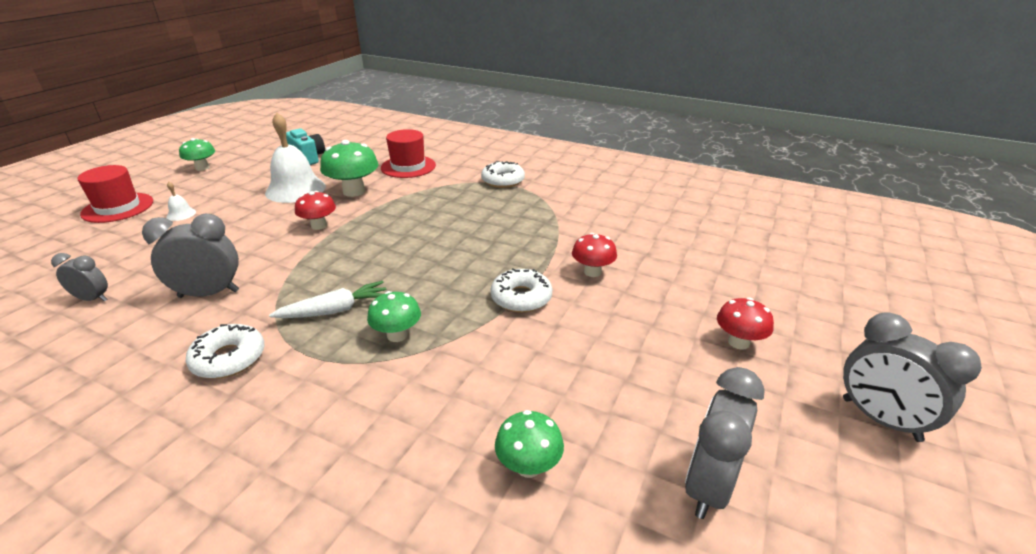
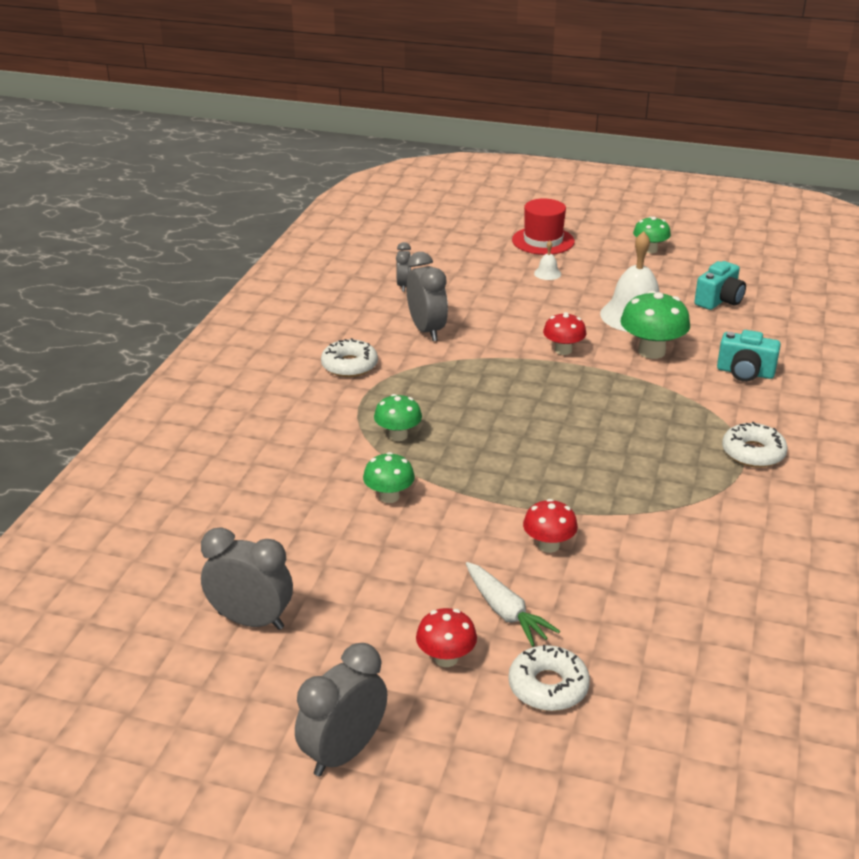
camera: 80 degrees right, 0 degrees up
white carrot [269,281,386,318] -> white carrot moved to [466,562,560,647]
red hat [381,129,436,178] -> turquoise camera [717,330,781,382]
white donut [491,268,552,313] -> white donut moved to [508,645,590,711]
green mushroom [495,410,564,478] -> green mushroom moved to [363,452,415,503]

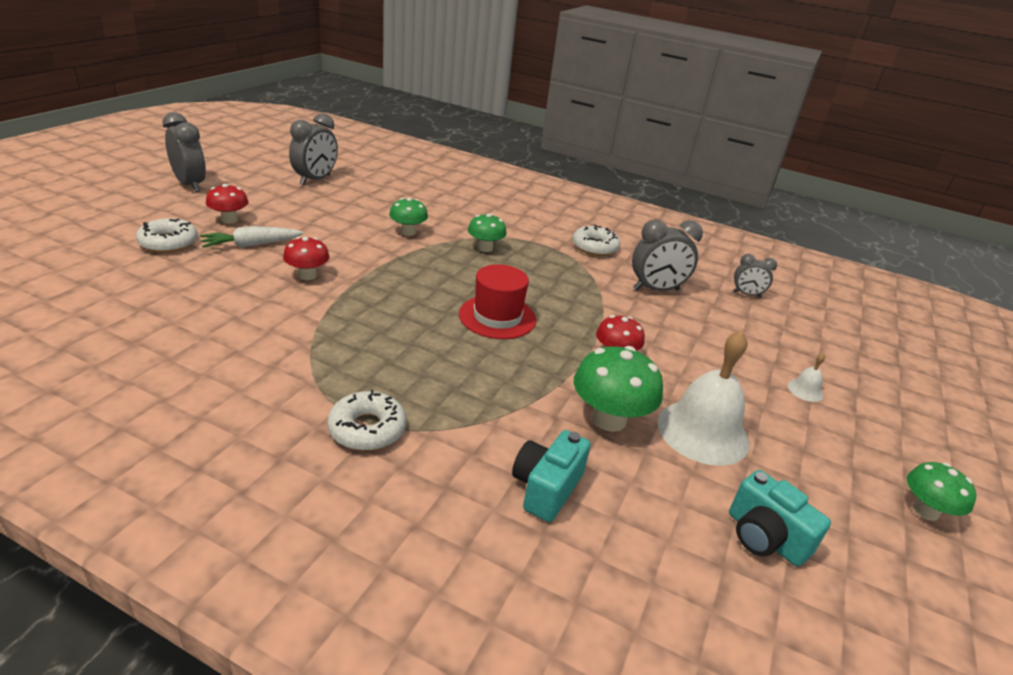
camera: 95 degrees right, 0 degrees up
red hat [512,199,575,255] -> red hat moved to [459,264,536,339]

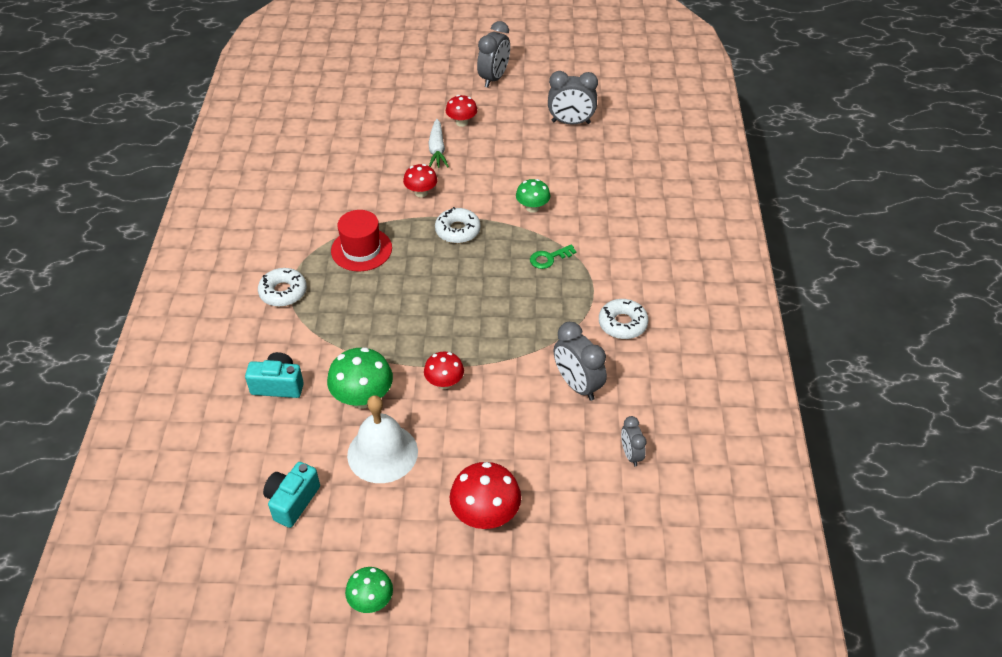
camera: 70 degrees right, 15 degrees up
white donut [136,218,198,253] -> white donut moved to [435,207,481,244]
white carrot [200,226,304,248] -> white carrot turned 135 degrees counterclockwise [428,119,449,168]
red hat [459,264,536,339] -> red hat moved to [331,210,392,272]
green mushroom [468,213,507,252] -> green key [530,244,576,269]
white bell [788,353,825,402] -> red mushroom [450,462,521,529]

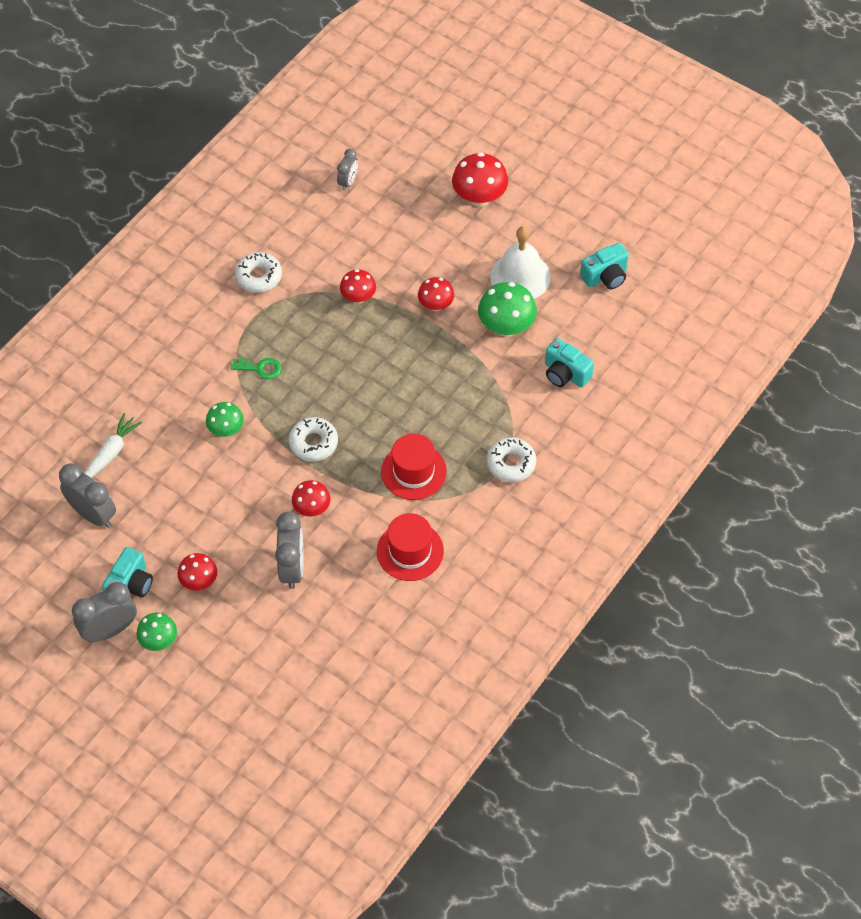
camera: 145 degrees left, 10 degrees up
green mushroom [345,567,393,613] -> green mushroom moved to [137,612,177,651]
white carrot [428,119,449,168] -> white carrot moved to [84,413,142,478]
grey clock [554,322,607,401] -> grey clock moved to [275,512,304,589]
none -> turquoise camera [102,547,153,598]
none -> red mushroom [340,269,376,304]
none -> red hat [377,513,444,581]

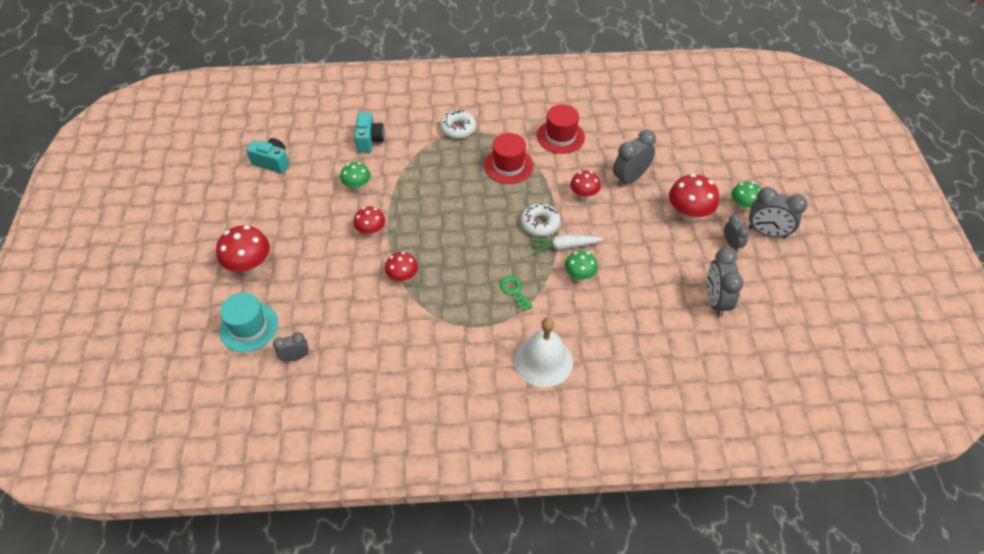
camera: 130 degrees left, 5 degrees down
white carrot [84,413,142,478] -> white carrot moved to [529,234,603,255]
turquoise camera [102,547,153,598] -> grey clock [724,214,749,252]
red mushroom [177,553,217,591] -> red mushroom [669,174,719,221], size x1.59
white donut [235,252,282,293] -> none
green mushroom [478,282,537,337] -> green mushroom [340,162,371,191], size x0.63
white bell [490,226,551,299] -> white bell moved to [515,317,573,387]
none -> turquoise hat [219,293,278,352]

